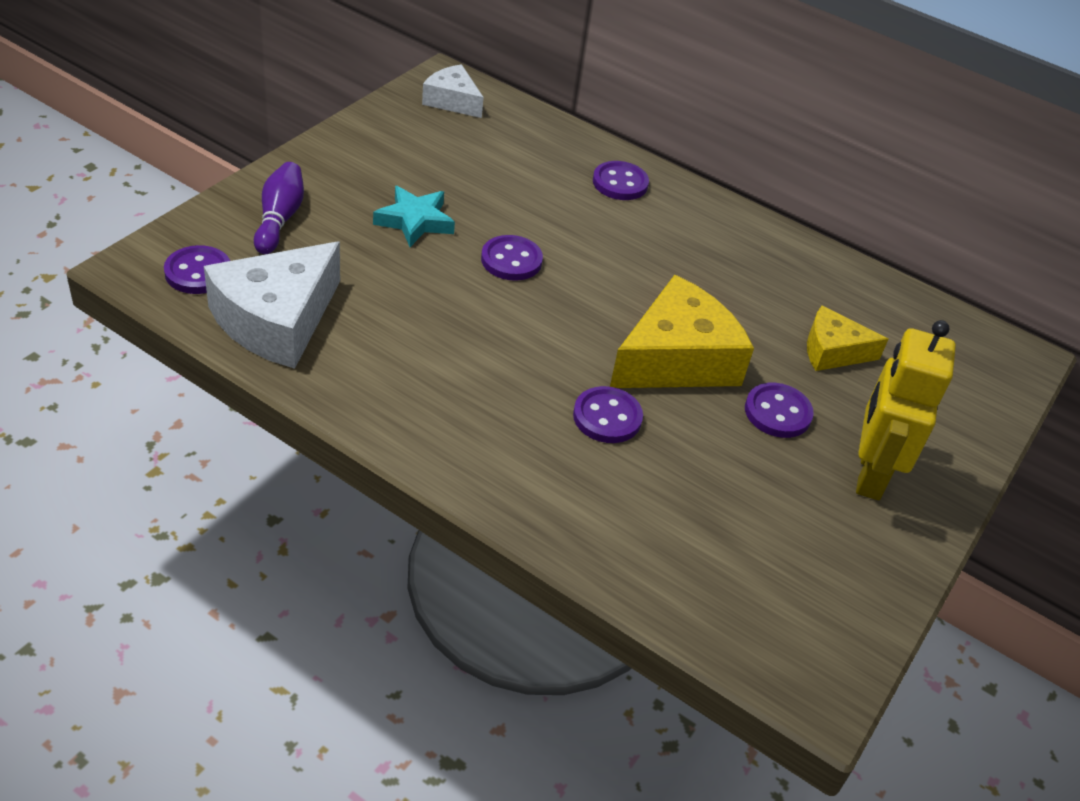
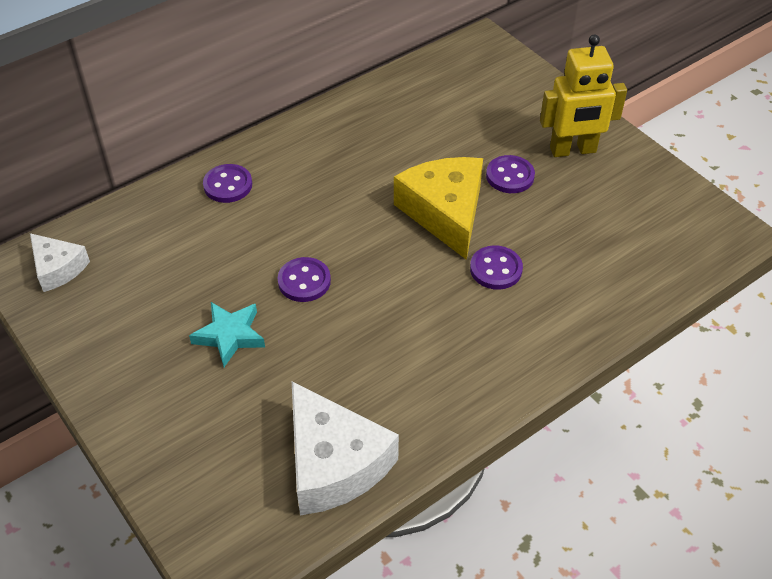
camera: 65 degrees left, 5 degrees up
purple button [164,245,230,294] -> none
purple bowling pin [254,162,304,254] -> none
white cheese [422,64,484,118] -> white cheese turned 105 degrees counterclockwise [30,233,90,292]
yellow cheese [807,305,888,371] -> none
yellow robot [856,320,956,500] -> yellow robot turned 45 degrees counterclockwise [540,34,627,157]

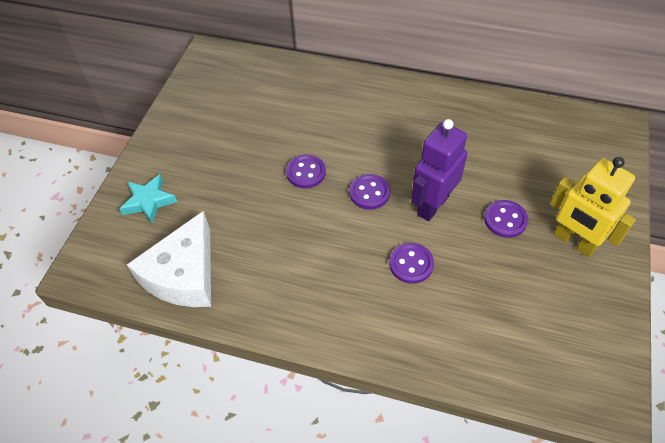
camera: 55 degrees right, 5 degrees up
white cheese [30,233,90,292] -> none
turquoise star [189,302,265,367] -> turquoise star moved to [119,174,177,224]
purple button [203,164,252,203] -> purple button moved to [349,174,390,210]
yellow cheese [394,157,483,260] -> purple robot [411,119,467,221]

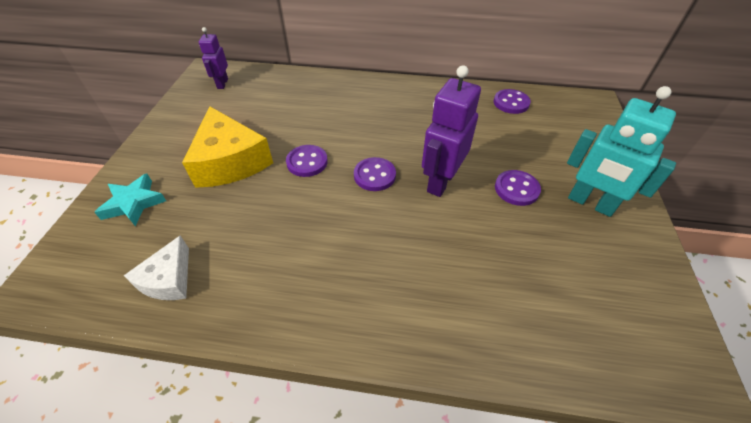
camera: 10 degrees left, 5 degrees down
white cheese [127,211,211,307] -> white cheese [124,235,189,300], size x0.57
purple button [389,243,434,284] -> purple button moved to [493,89,531,114]
yellow robot [550,157,636,257] -> turquoise robot [567,86,676,217]
none -> yellow cheese [182,106,273,188]
none -> purple robot [199,27,228,89]

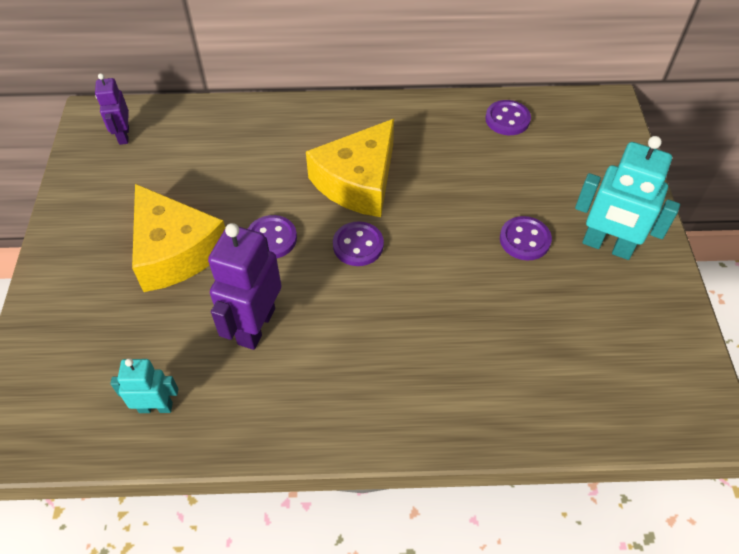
camera: 10 degrees left, 5 degrees up
turquoise star [94,173,166,226] -> none
white cheese [124,235,189,300] -> turquoise robot [110,358,178,413]
purple robot [422,65,481,197] -> purple robot moved to [208,223,282,350]
none -> yellow cheese [306,119,394,217]

